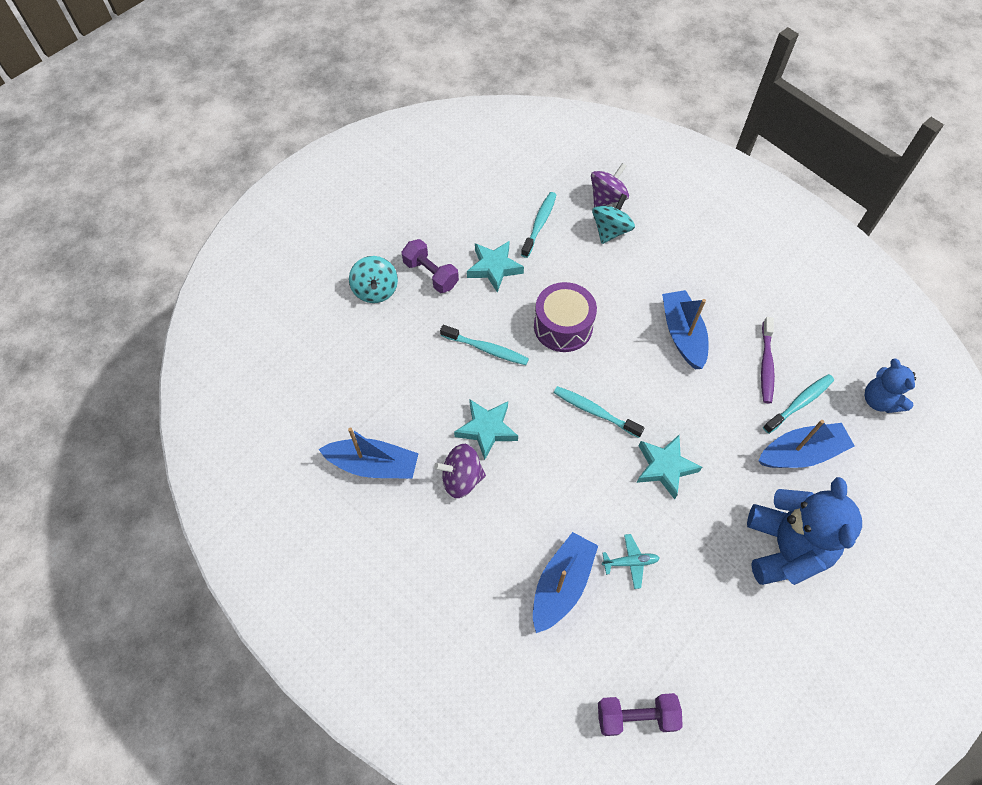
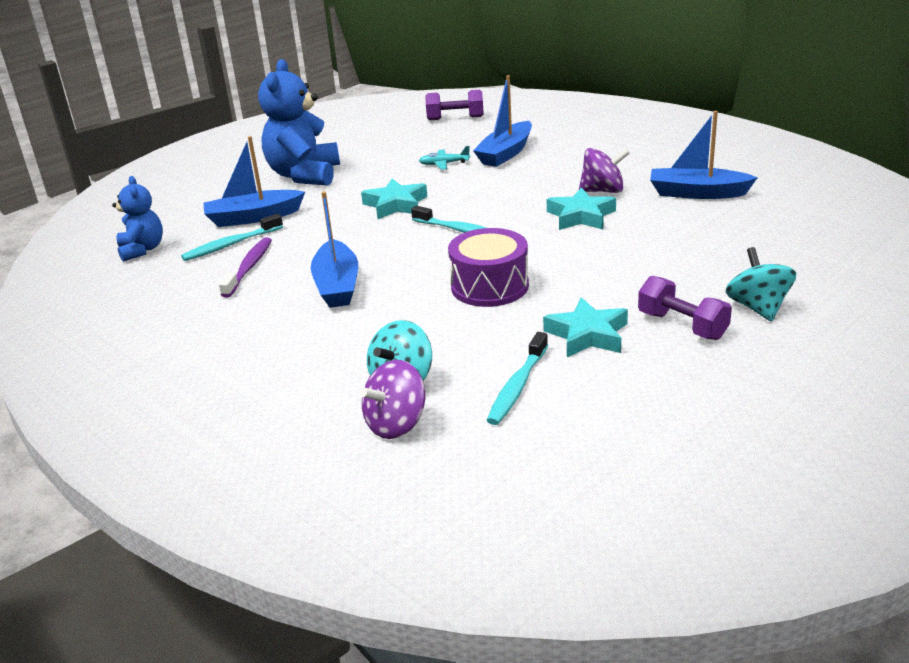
camera: 175 degrees left, 30 degrees down
turquoise toothbrush [440,325,529,365] -> none

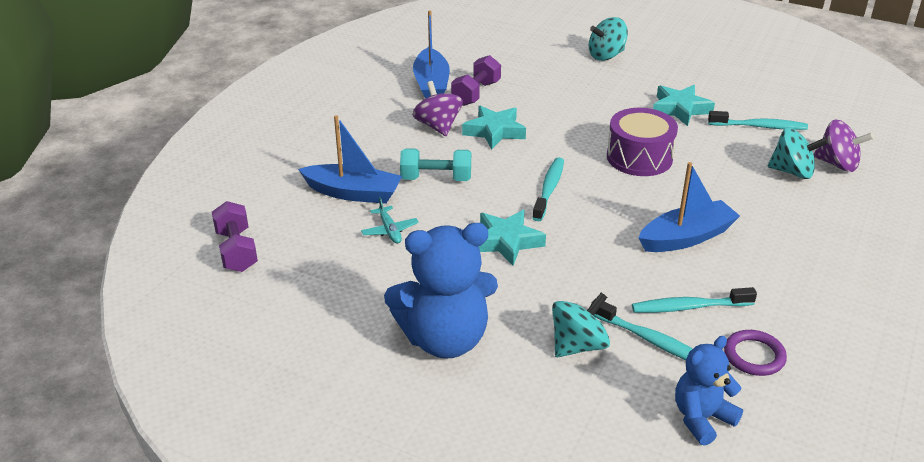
camera: 110 degrees left, 5 degrees up
blue boat [203,136,305,227] -> turquoise spinning top [552,292,610,357]
purple toothbrush [219,237,272,298] -> turquoise toothbrush [632,287,757,313]
purple dumbbell [638,276,732,340] -> purple dumbbell moved to [451,55,501,106]
none -> turquoise dumbbell [400,148,471,181]
none -> purple ring [724,330,787,376]

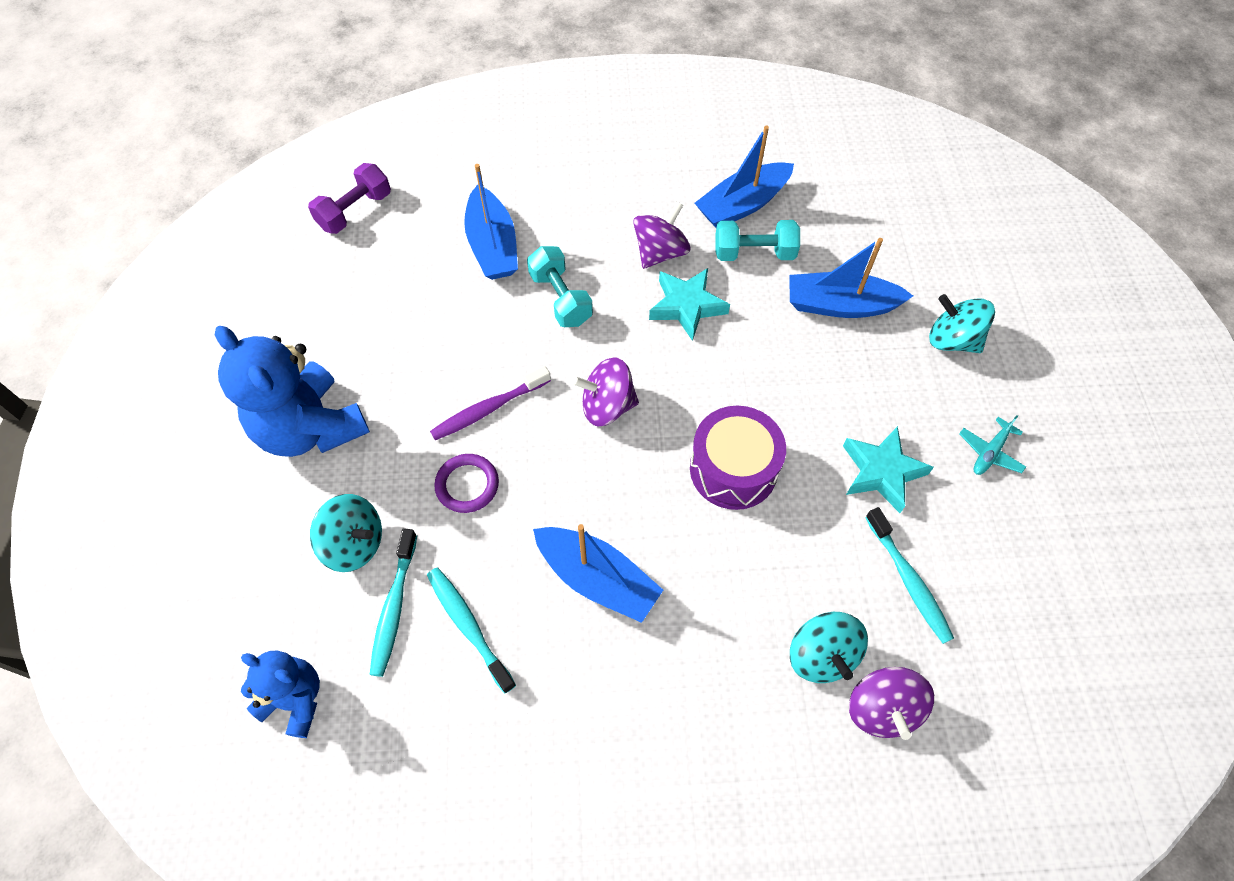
camera: 60 degrees right, 25 degrees up
turquoise plane [361,197,419,244] -> turquoise plane moved to [959,415,1026,475]
purple dumbbell [451,55,501,106] -> turquoise dumbbell [715,220,800,261]
turquoise star [479,210,546,266] -> purple toothbrush [430,366,551,440]
turquoise toothbrush [532,157,564,221] -> purple spinning top [573,357,639,427]
purple ring [724,330,787,376] -> purple ring moved to [434,454,499,513]
none -> blue boat [789,238,913,318]

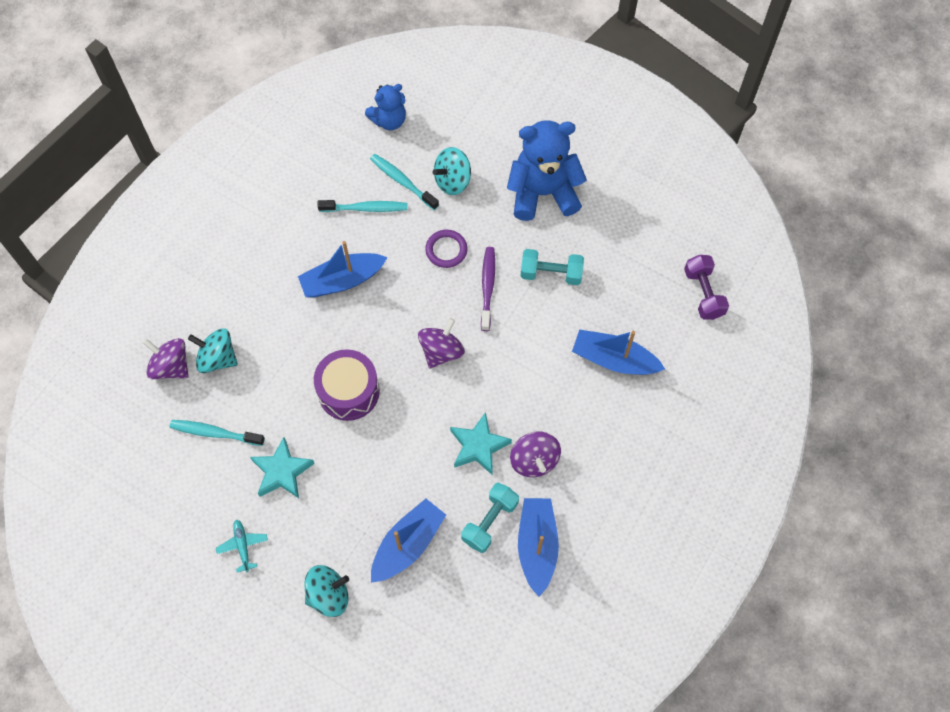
camera: 125 degrees right, 5 degrees up
turquoise dumbbell [527,246,593,327] -> turquoise dumbbell moved to [520,249,584,285]

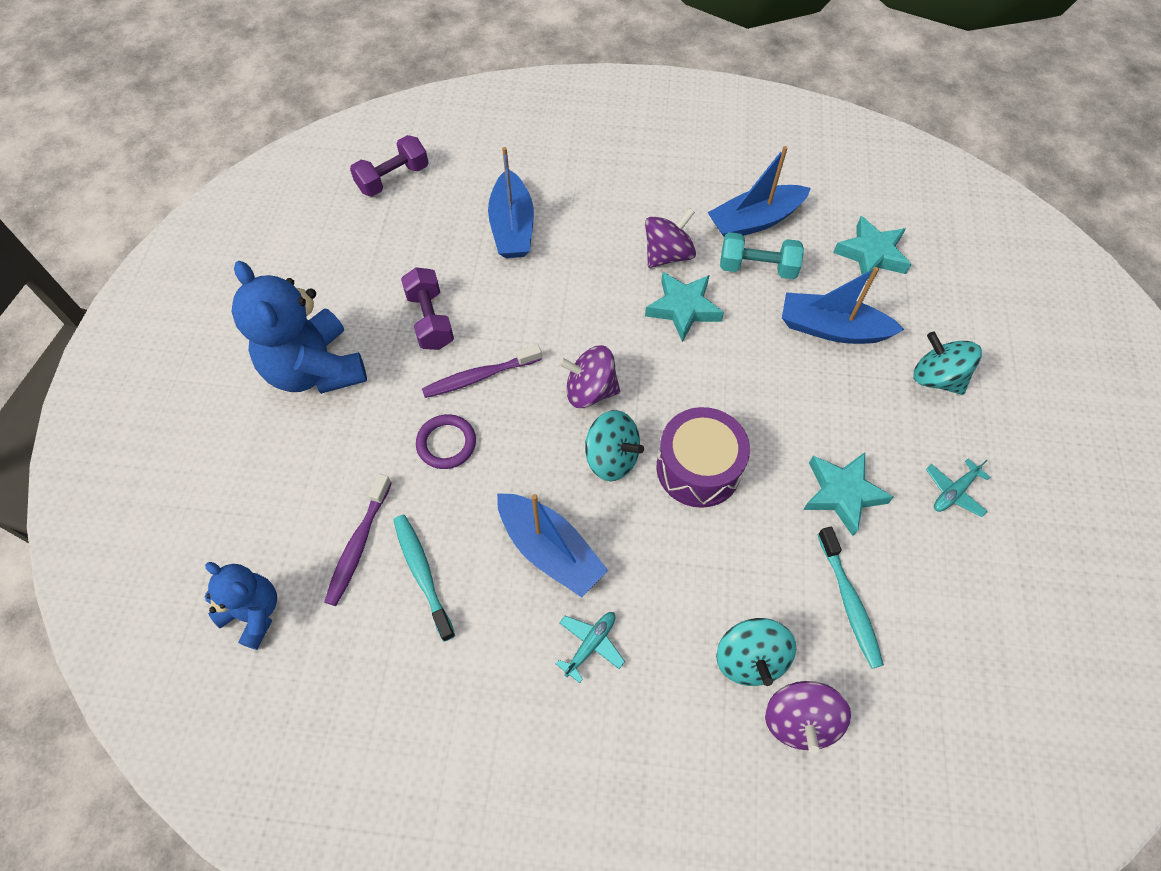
camera: 115 degrees left, 5 degrees down
turquoise toothbrush [370,154,439,210] -> purple toothbrush [324,474,392,606]
turquoise spinning top [433,147,471,195] -> turquoise spinning top moved to [585,410,644,481]
turquoise dumbbell [520,249,584,285] -> purple dumbbell [401,267,454,350]
none -> turquoise plane [556,612,625,683]
none -> turquoise star [833,216,911,279]

